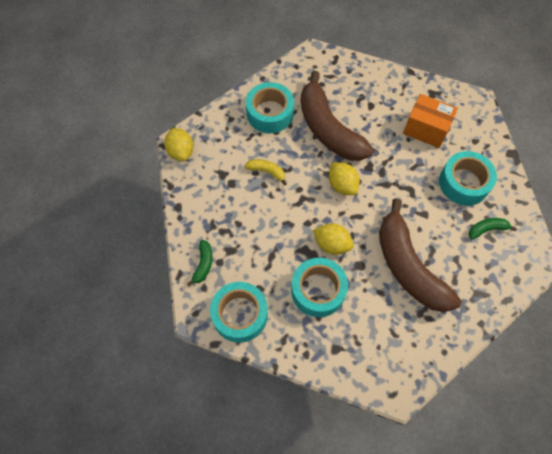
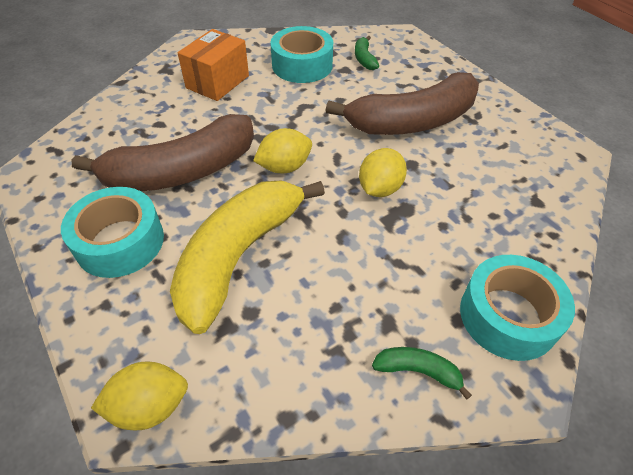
camera: 85 degrees left, 15 degrees down
yellow banana [245,159,287,186] -> yellow banana [170,181,325,334], size x2.49
turquoise tape [291,258,348,317] -> none

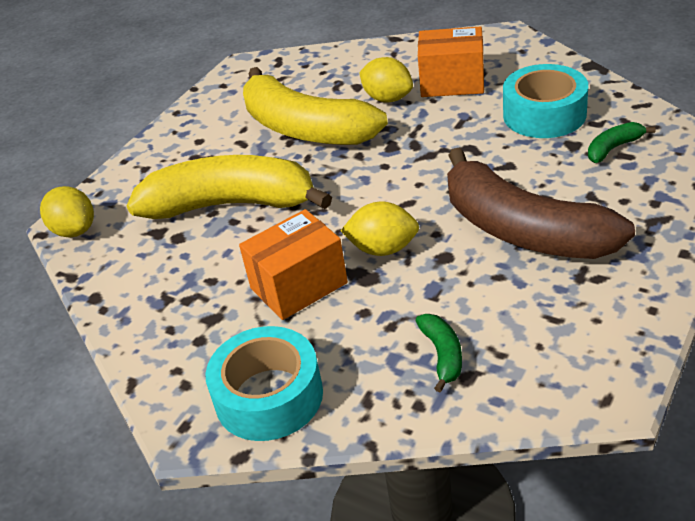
camera: 70 degrees right, 10 degrees down
turquoise tape [61,187,164,278] -> none
brown banana [72,114,254,191] -> yellow banana [243,67,388,145]
yellow lemon [253,128,312,173] -> yellow lemon moved to [359,57,413,103]
green banana [372,347,472,400] -> green banana moved to [416,314,462,392]
none -> orange box [239,209,348,320]

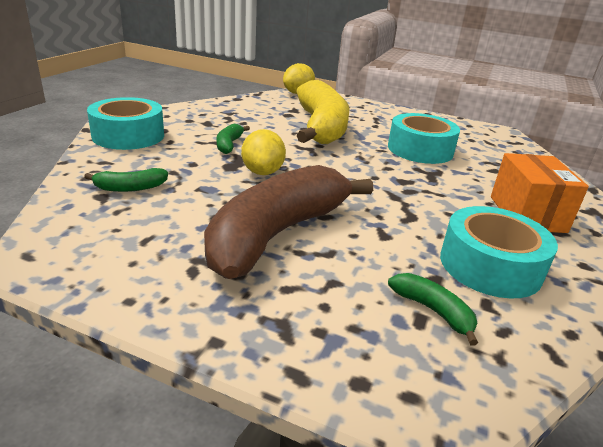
camera: 75 degrees right, 10 degrees down
orange box [239,209,348,320] -> green banana [216,124,250,154]
yellow banana [243,67,388,145] -> turquoise tape [388,113,460,164]
yellow lemon [359,57,413,103] -> none

